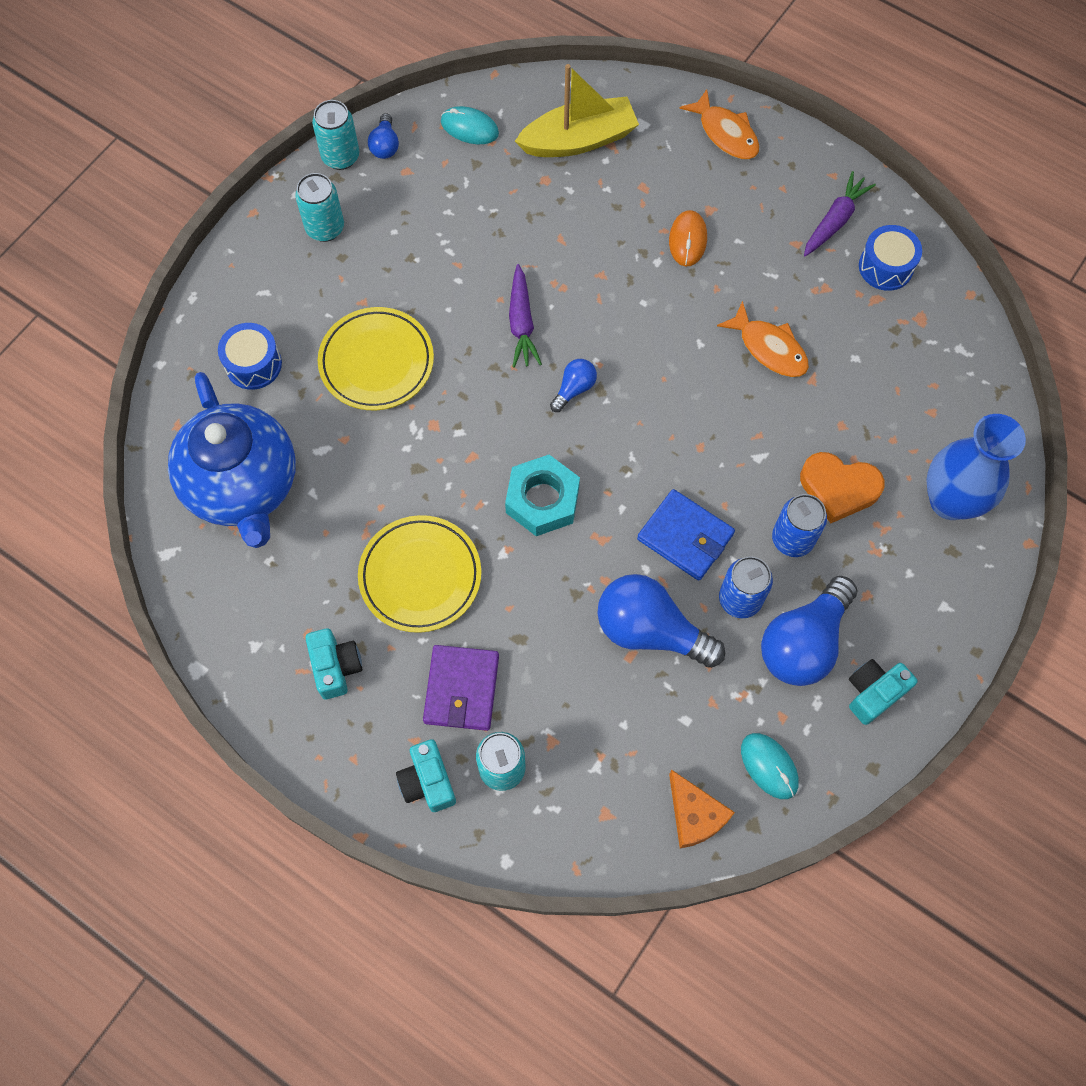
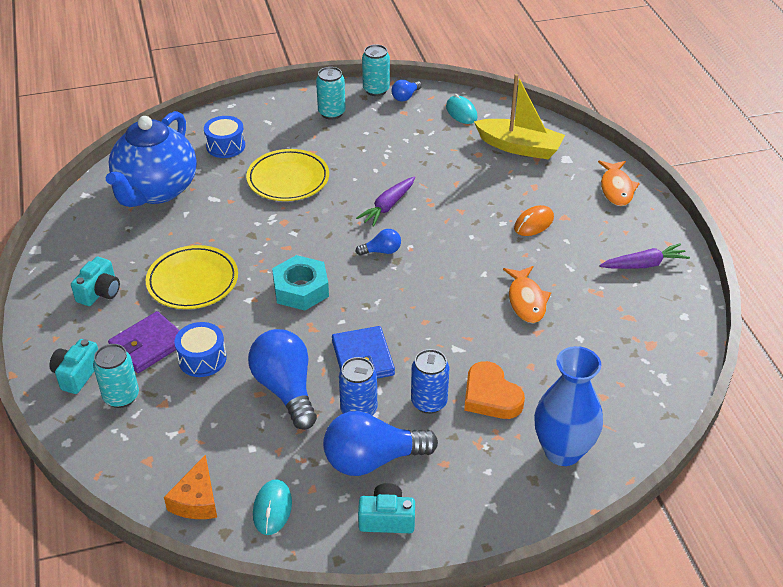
camera: 40 degrees right, 25 degrees down
blue drum [859,225,922,291] -> blue drum moved to [174,322,227,377]

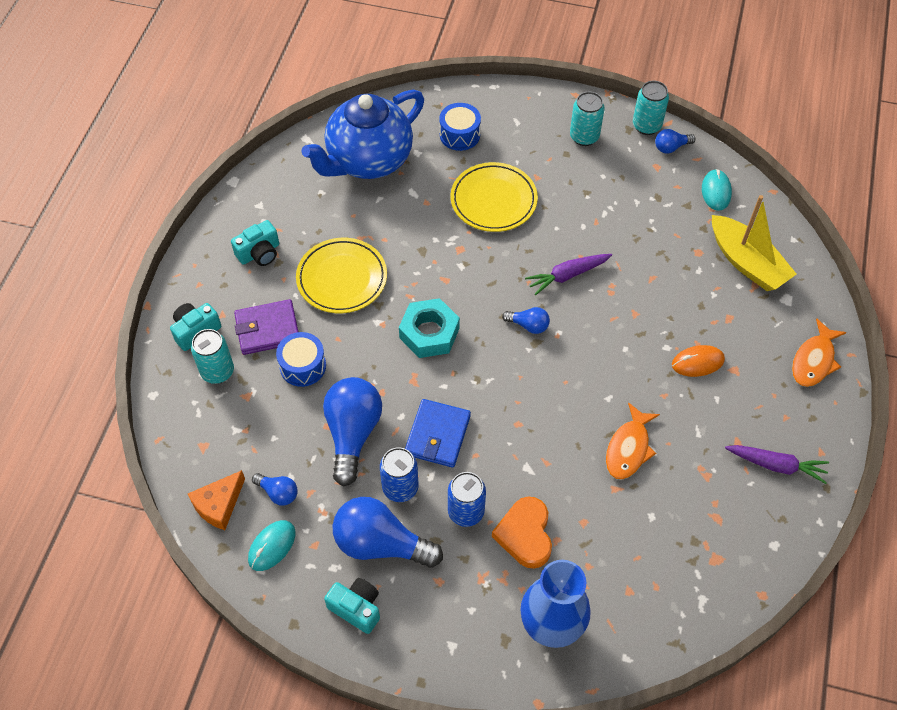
camera: 30 degrees right, 15 degrees up
none -> blue light bulb [252,473,298,506]

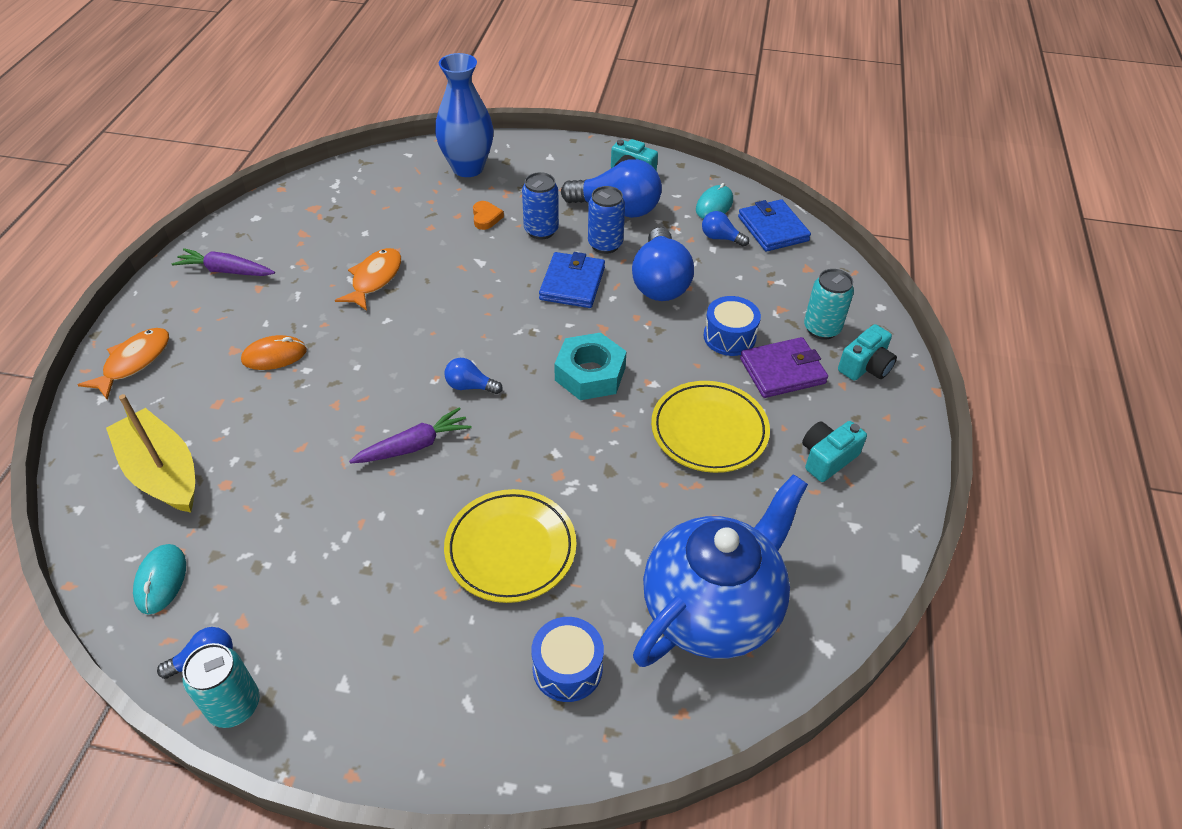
camera: 175 degrees right, 10 degrees down
orange cheese [188,470,245,530] -> blue wallet [738,199,811,252]
orange heart [492,497,552,569] -> orange heart [473,201,504,230], size x0.56
turquoise can [570,91,605,146] -> none

